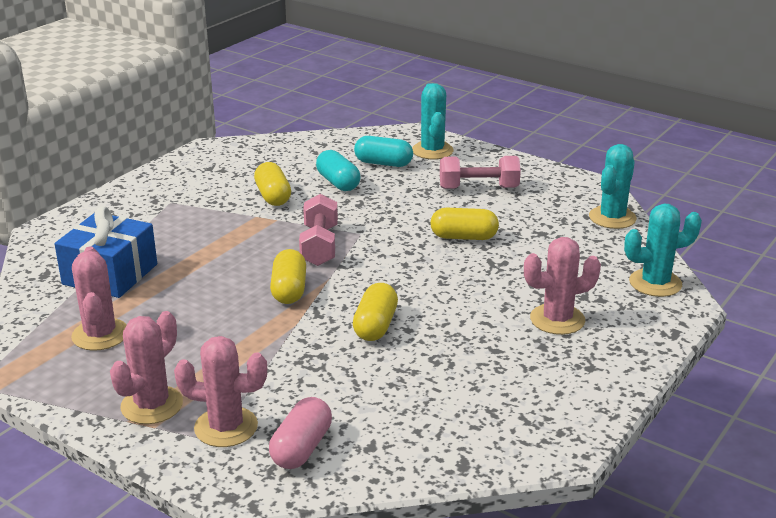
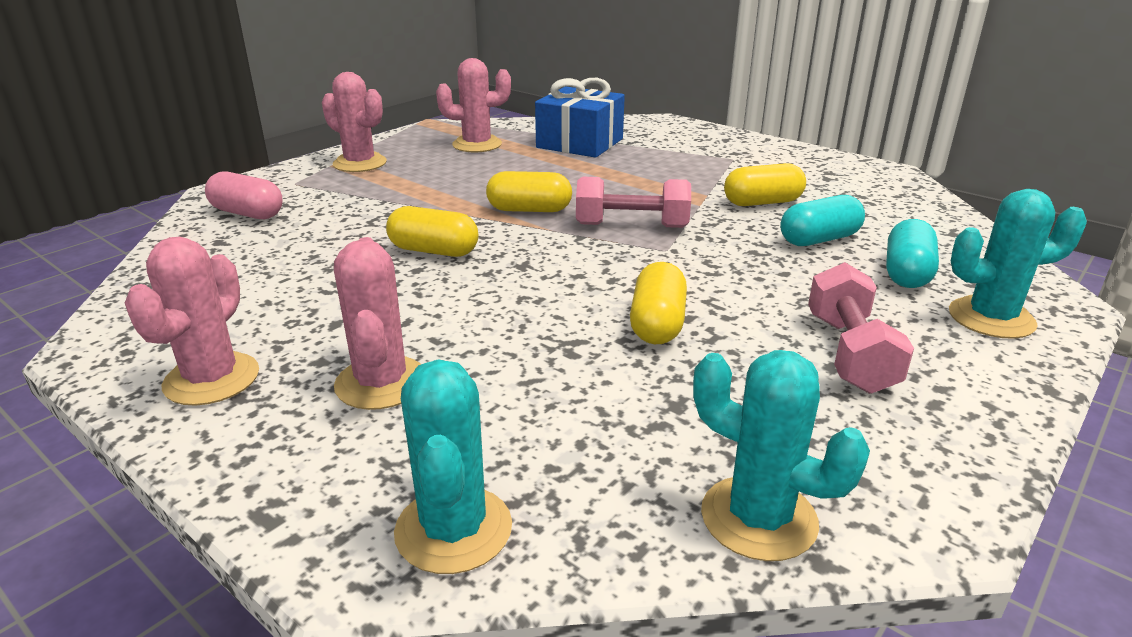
camera: 95 degrees right, 0 degrees up
pink cactus [174,336,267,447] -> pink cactus moved to [125,237,259,406]

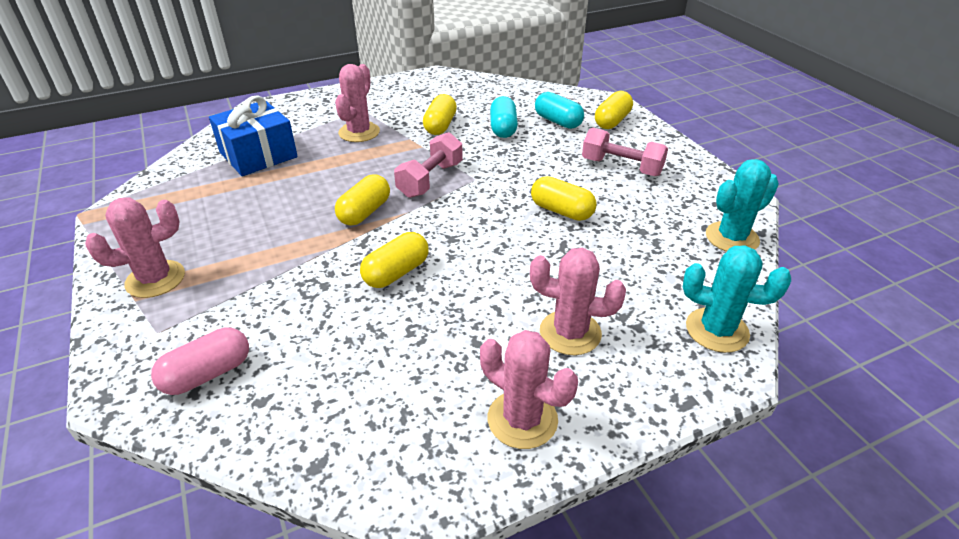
camera: 65 degrees left, 10 degrees up
pink cactus [436,58,511,152] -> pink cactus moved to [335,64,380,142]
turquoise cactus [949,189,1087,339] -> yellow capsule [595,91,633,129]

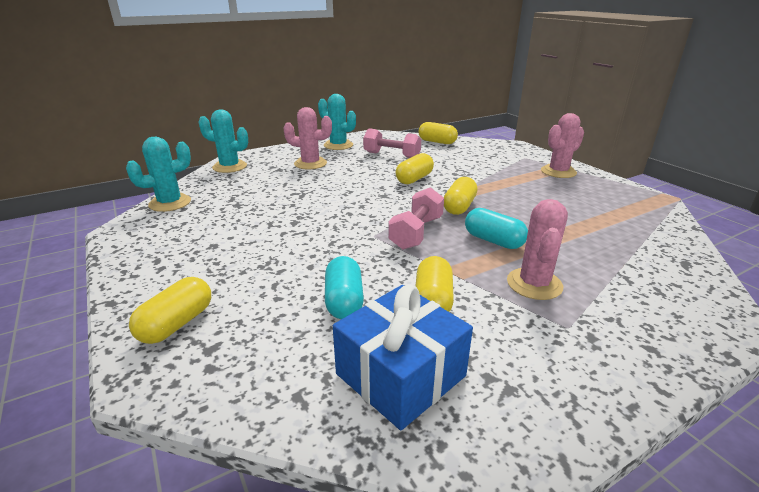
camera: 175 degrees right, 10 degrees down
pink capsule [151,327,249,395] -> none
blue gift [209,96,298,176] -> blue gift moved to [333,285,473,430]
pink cactus [480,330,578,449] -> turquoise cactus [318,94,356,150]
yellow capsule [531,176,596,221] -> yellow capsule moved to [419,122,458,144]
turquoise capsule [535,92,584,129] -> turquoise capsule moved to [465,208,528,249]
pink dumbbell [582,128,668,176] -> pink dumbbell moved to [363,128,421,158]

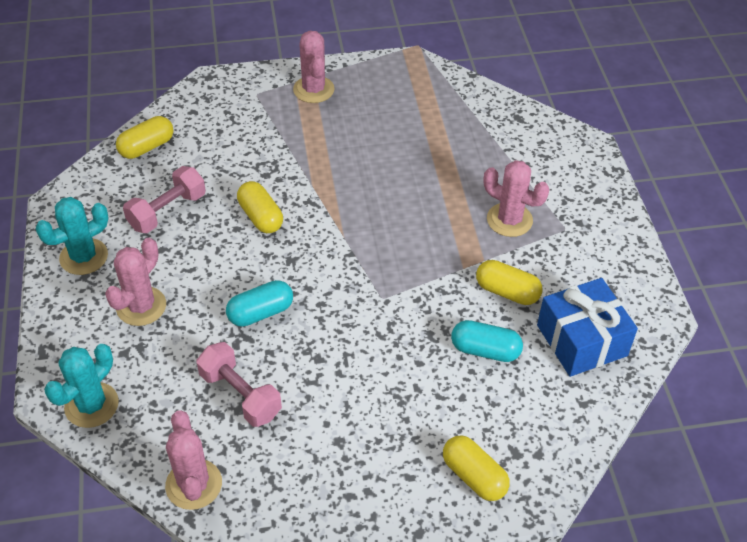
camera: 70 degrees left, 20 degrees up
turquoise cactus [126,137,191,212] -> pink cactus [165,410,222,510]
pink dumbbell [388,187,444,250] -> pink dumbbell moved to [196,342,282,427]
yellow capsule [444,177,477,215] -> none
turquoise capsule [465,208,528,249] -> turquoise capsule moved to [226,280,293,327]

